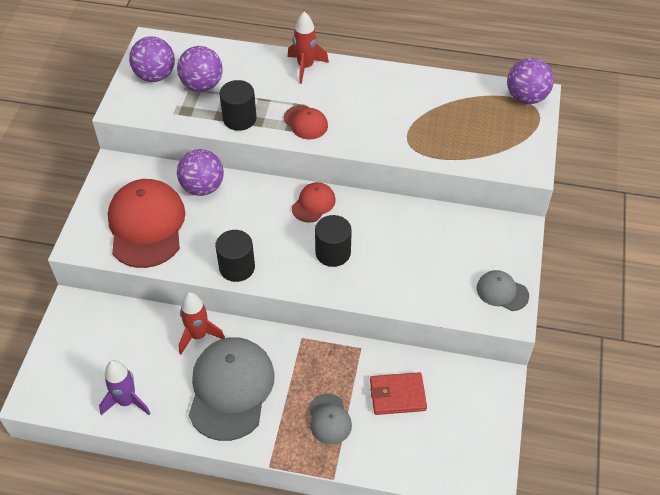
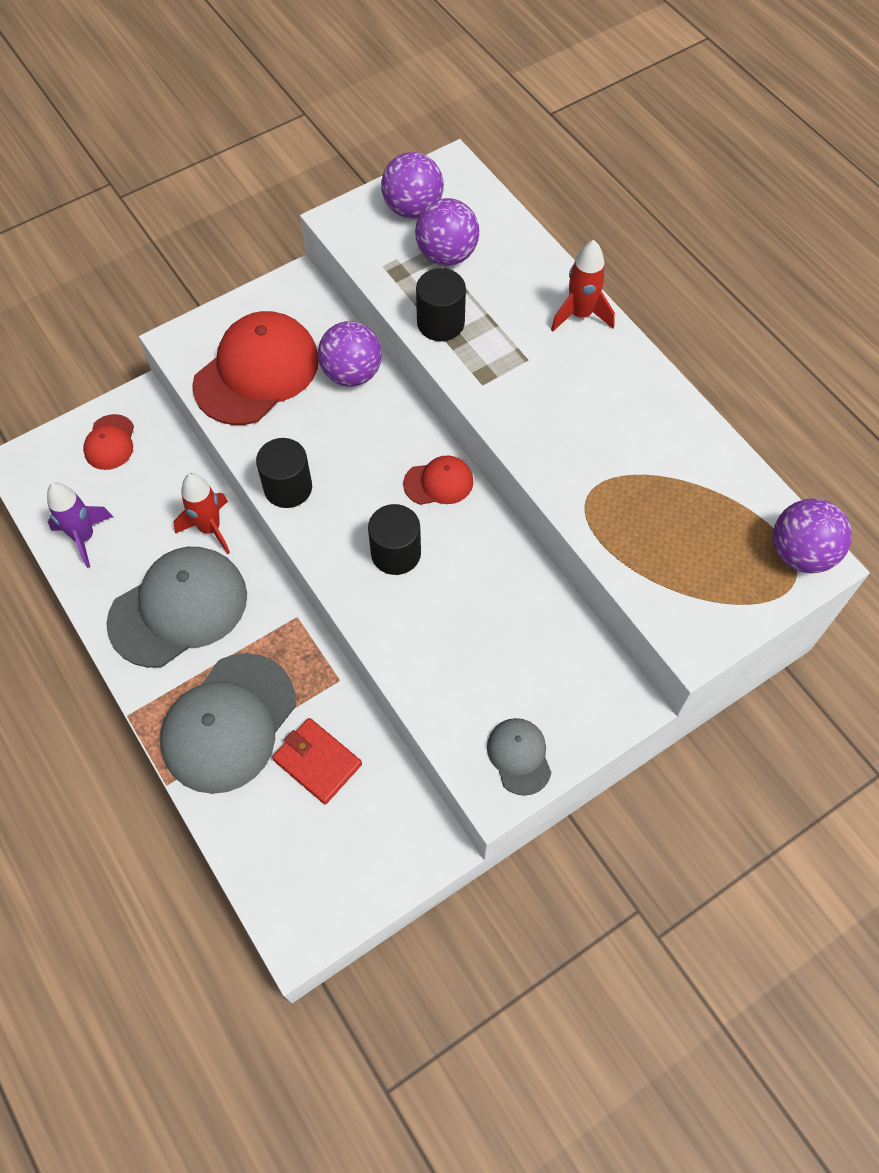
camera: 45 degrees right, 10 degrees up
red cap [284,105,328,140] -> red cap moved to [83,414,134,470]
grey cap [309,393,352,445] -> grey cap [160,653,296,794], size x2.05

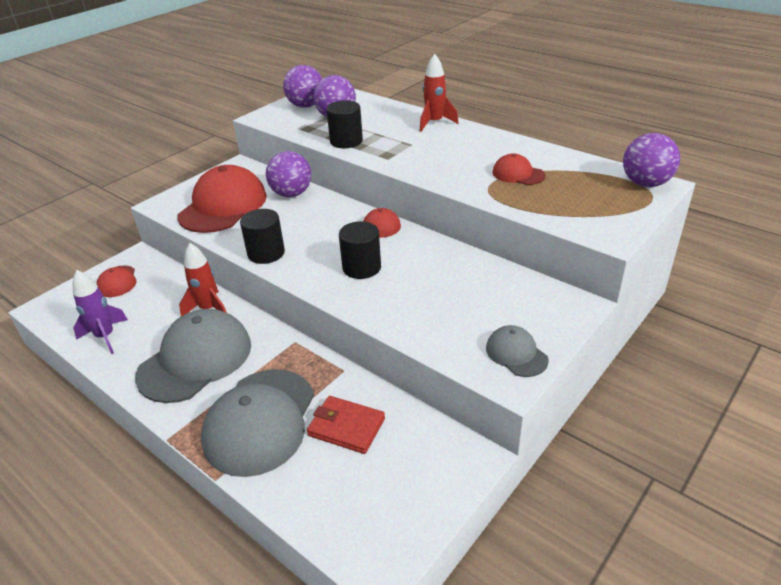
camera: 15 degrees left, 25 degrees down
none -> red cap [493,153,546,185]

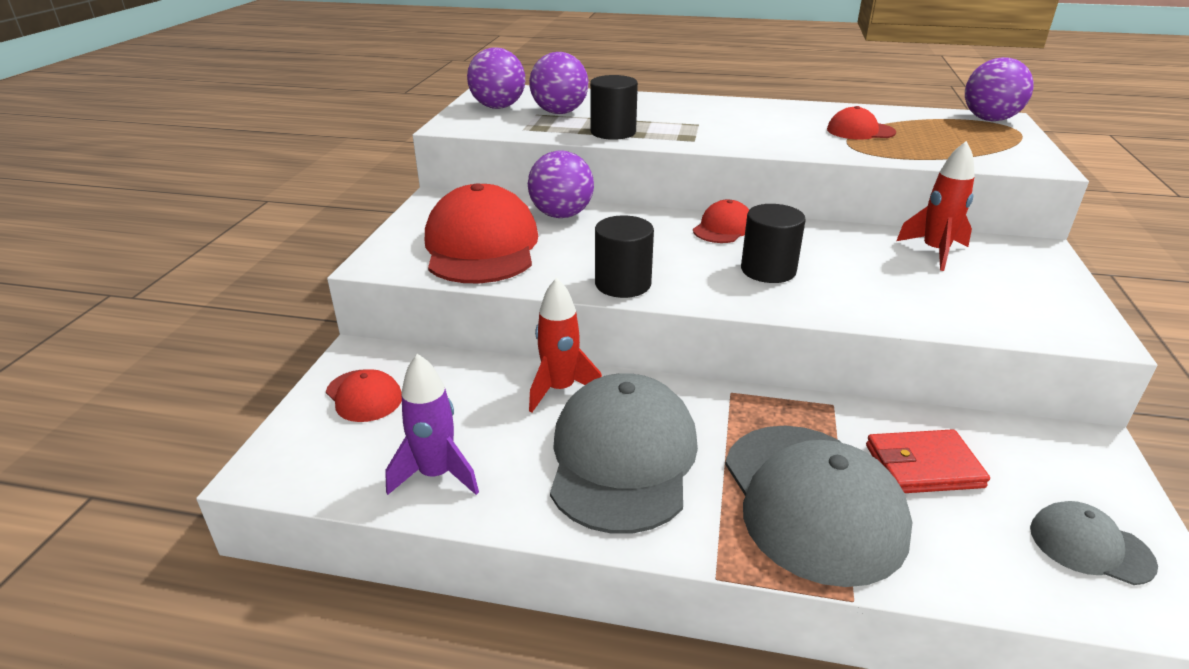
camera: 30 degrees left, 5 degrees down
red rocket [420,54,459,132] -> red rocket moved to [896,141,975,271]
grey cap [486,325,549,377] -> grey cap moved to [1030,501,1158,585]

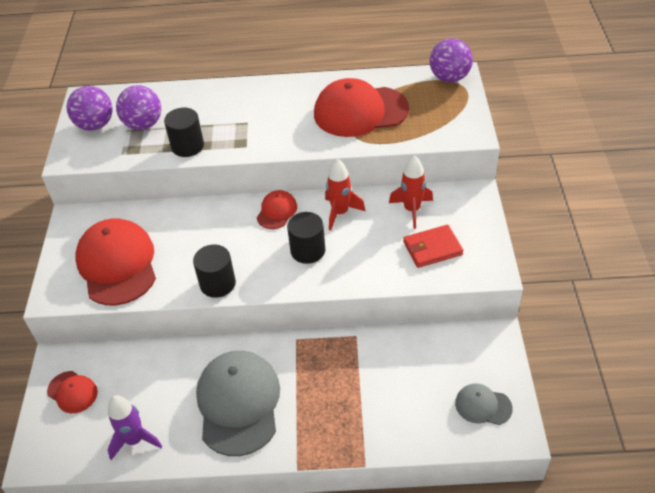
camera: 10 degrees left, 15 degrees up
purple ball [528,150,594,218] -> none
red rocket [529,277,602,413] -> red rocket moved to [325,159,365,231]
grey cap [725,426,912,587] -> none
red cap [827,106,896,140] -> red cap [314,78,409,137], size x2.05
red wallet [866,429,990,493] -> red wallet moved to [403,225,464,268]

